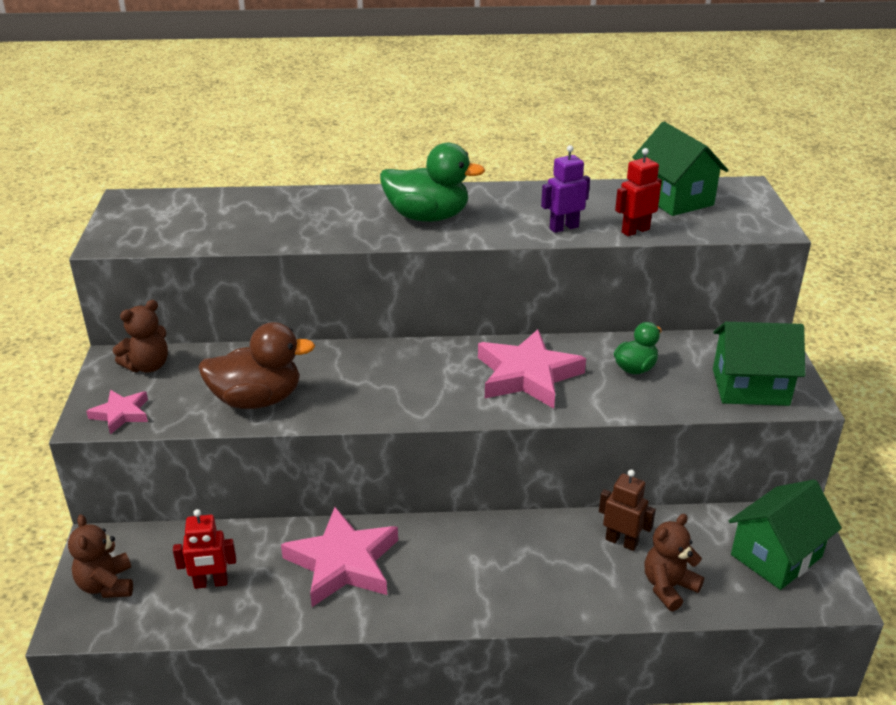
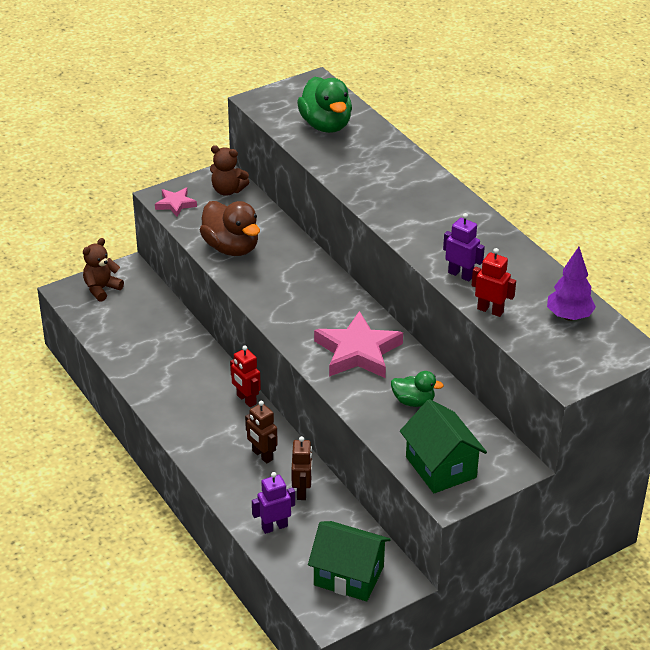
camera: 60 degrees right, 5 degrees up
red robot [173,509,236,589] -> red robot moved to [230,345,261,407]
pink star [281,507,398,607] -> none
green duck [380,143,485,222] -> green duck moved to [297,77,352,133]
green house [632,122,728,216] -> purple tree [547,247,596,321]
brown teddy bear [644,514,704,611] -> purple robot [252,472,295,534]
none -> brown robot [245,401,278,464]

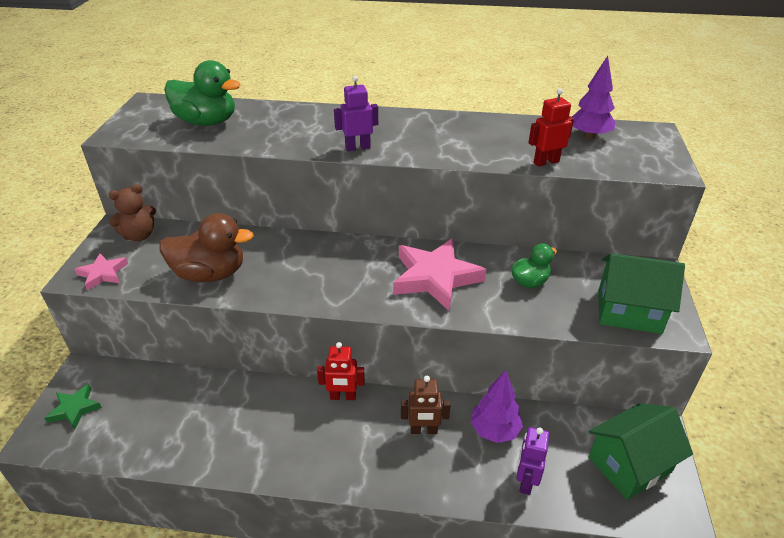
camera: 50 degrees left, 0 degrees up
brown teddy bear [83,238,124,302] -> green star [45,384,102,429]
brown robot [291,436,312,500] -> purple tree [471,370,523,443]
purple robot [443,213,485,281] -> purple robot moved to [334,75,378,151]

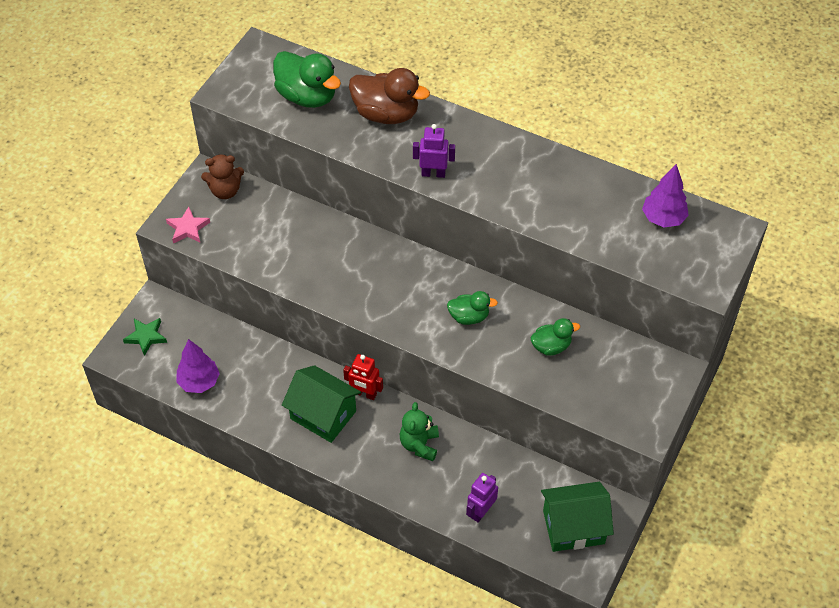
camera: 20 degrees right, 15 degrees up
brown duck [159,213,254,282] -> brown duck moved to [349,68,430,124]
pink star [393,238,486,311] -> green duck [447,291,498,325]
brown robot [401,376,451,434] -> green teddy bear [400,402,439,461]
purple tree [471,370,523,443] -> purple tree moved to [176,339,220,393]
red robot [528,88,574,167] -> none
green house [598,253,685,334] -> green house moved to [282,365,361,443]

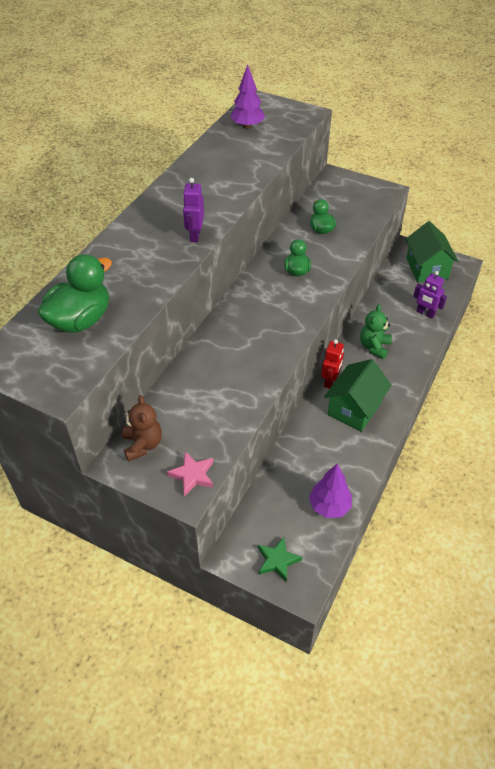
camera: 90 degrees left, 5 degrees down
brown duck [349,68,430,124] -> none
green teddy bear [400,402,439,461] -> green teddy bear turned 105 degrees clockwise [360,304,392,359]

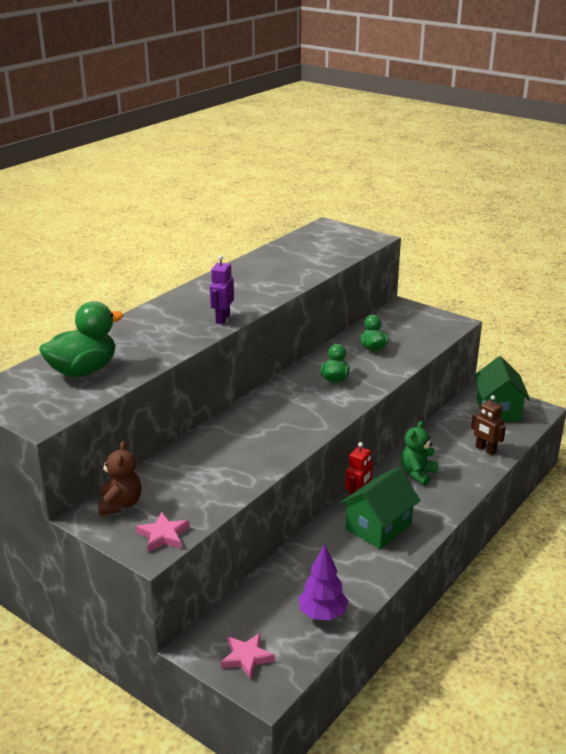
camera: 10 degrees right, 20 degrees down
purple tree [230,64,265,129] -> none
green star [258,537,302,582] -> pink star [221,633,275,680]
purple robot [413,271,447,319] -> brown robot [471,395,506,455]

